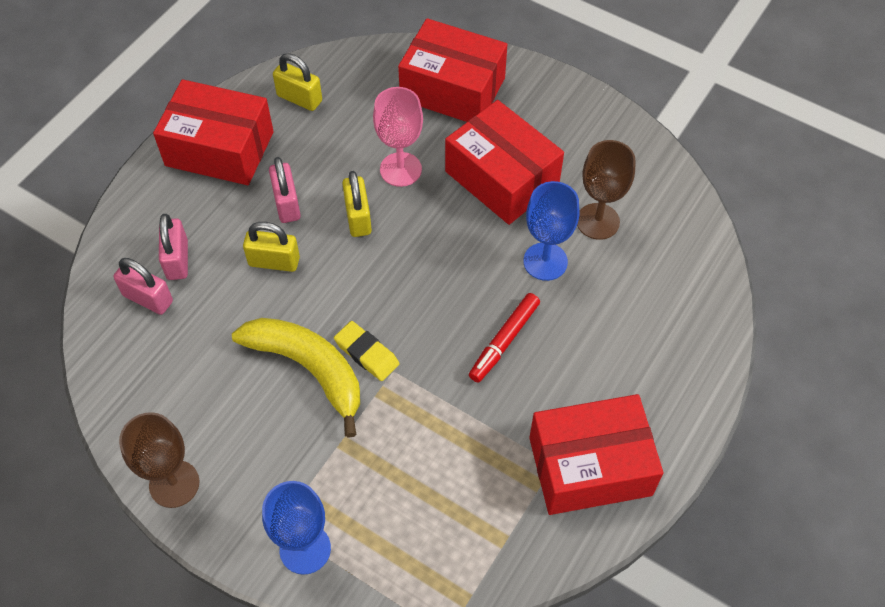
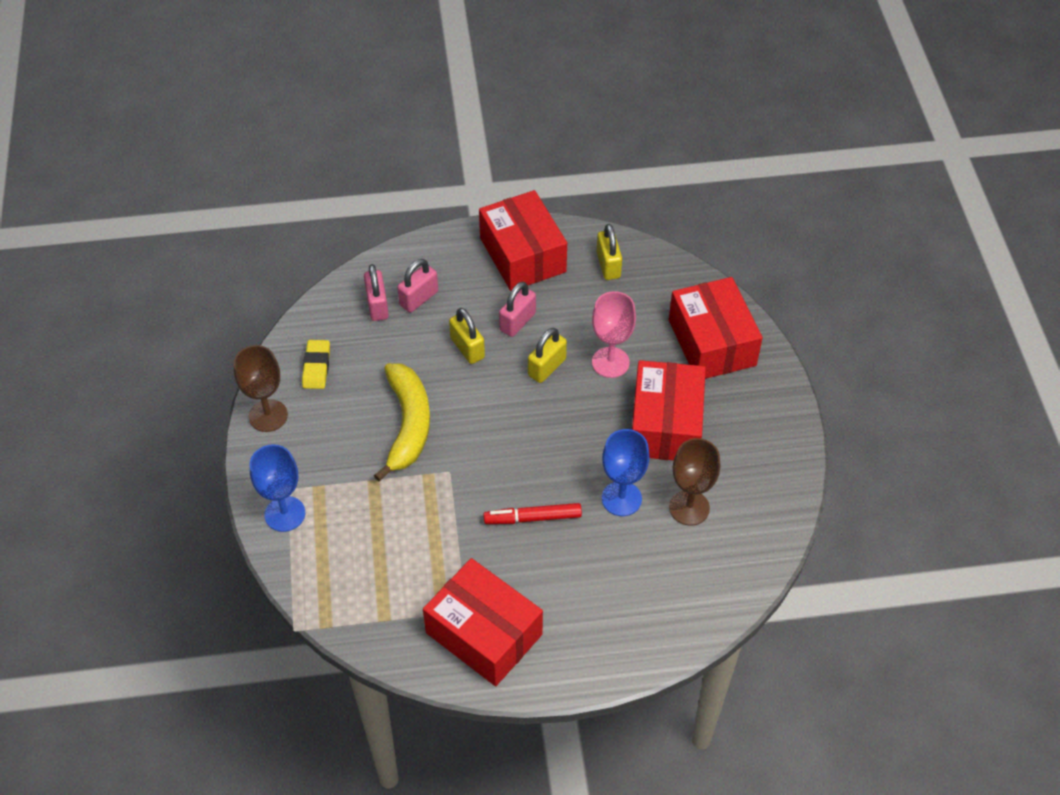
camera: 50 degrees right, 5 degrees down
yellow eraser [334,321,399,381] -> yellow eraser moved to [302,340,330,389]

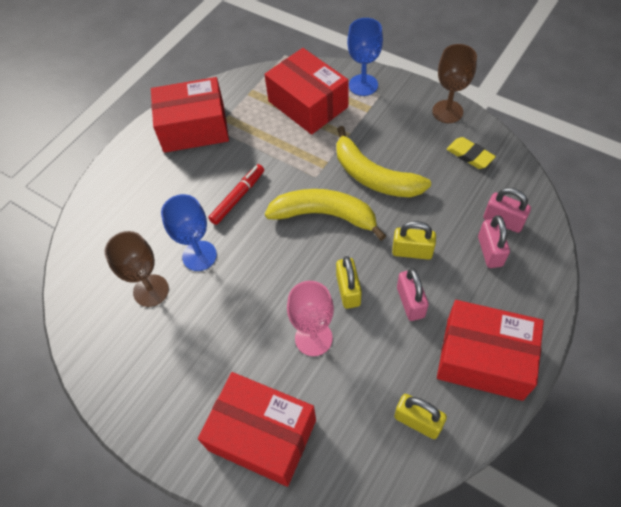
camera: 135 degrees right, 5 degrees up
red box [632,360,706,460] -> red box moved to [264,48,349,135]
none -> yellow banana [265,189,386,241]

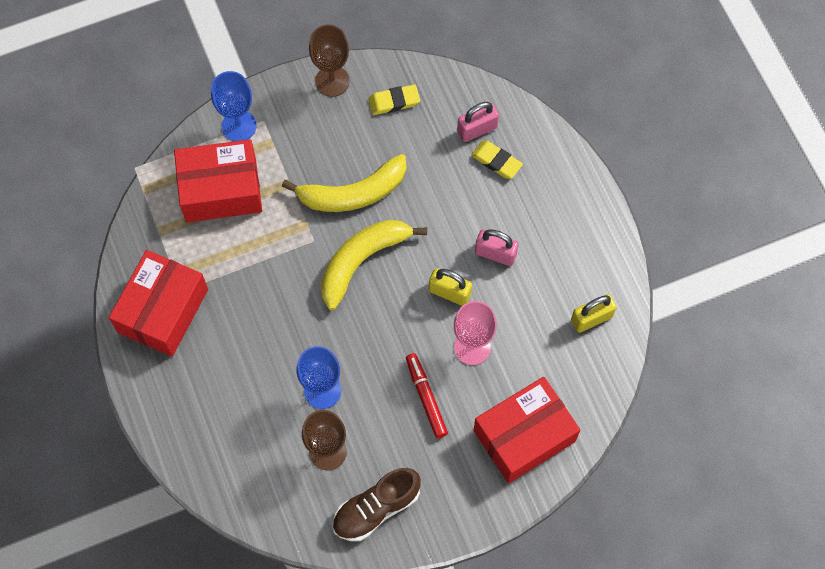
camera: 60 degrees left, 10 degrees up
red marker [208,164,264,225] -> red marker moved to [406,353,448,438]
yellow padlock [392,221,436,260] -> none
red box [437,300,544,401] -> none
pink padlock [478,215,510,268] -> yellow eraser [471,141,523,179]
none -> brown shoe [332,468,421,541]

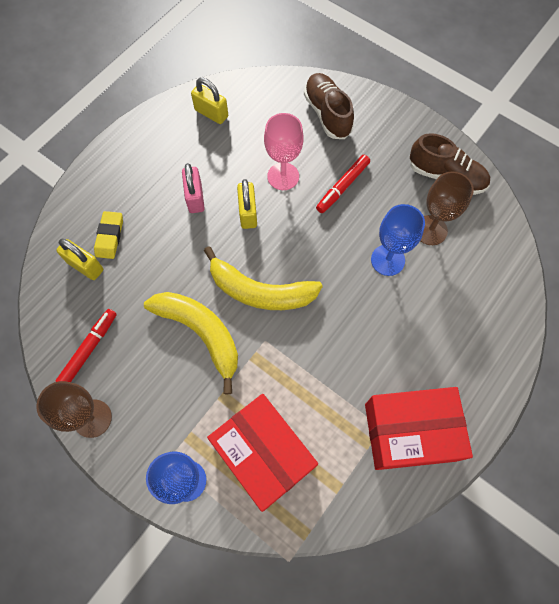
camera: 120 degrees left, 0 degrees up
yellow eraser [368,85,420,115] -> red marker [56,309,117,382]
pink padlock [457,102,499,142] -> yellow padlock [56,239,103,280]
red box [473,377,580,483] -> brown shoe [304,73,354,139]

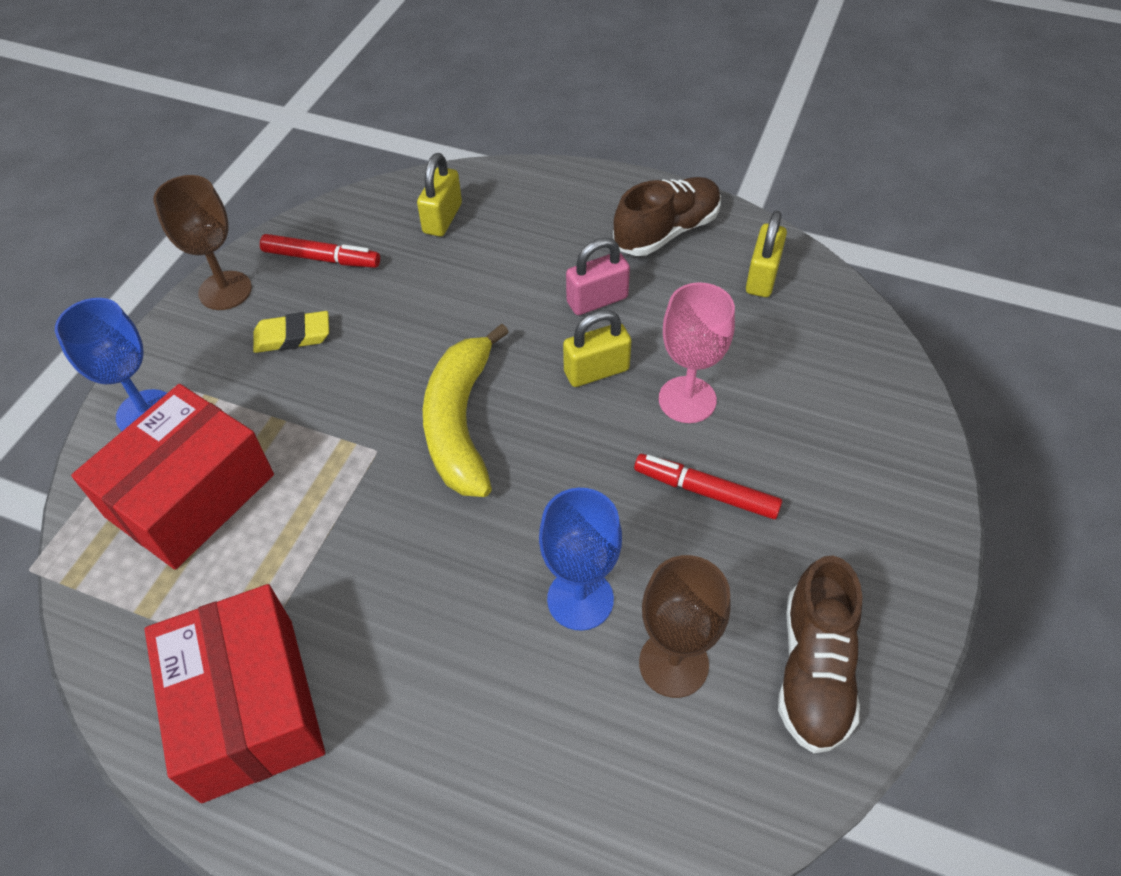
camera: 75 degrees right, 15 degrees down
yellow eraser [94,211,123,259] -> yellow eraser moved to [253,311,329,353]
yellow banana [144,292,238,394] -> none
brown shoe [304,73,354,139] -> brown shoe moved to [613,177,721,256]

